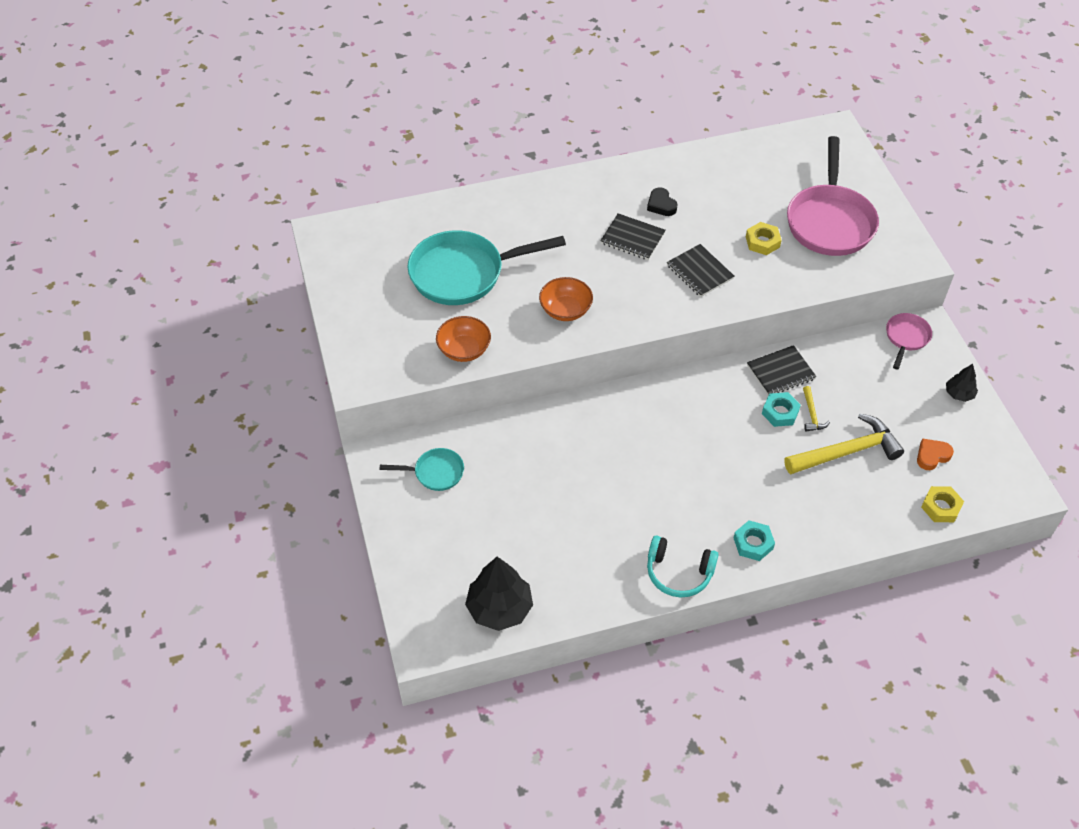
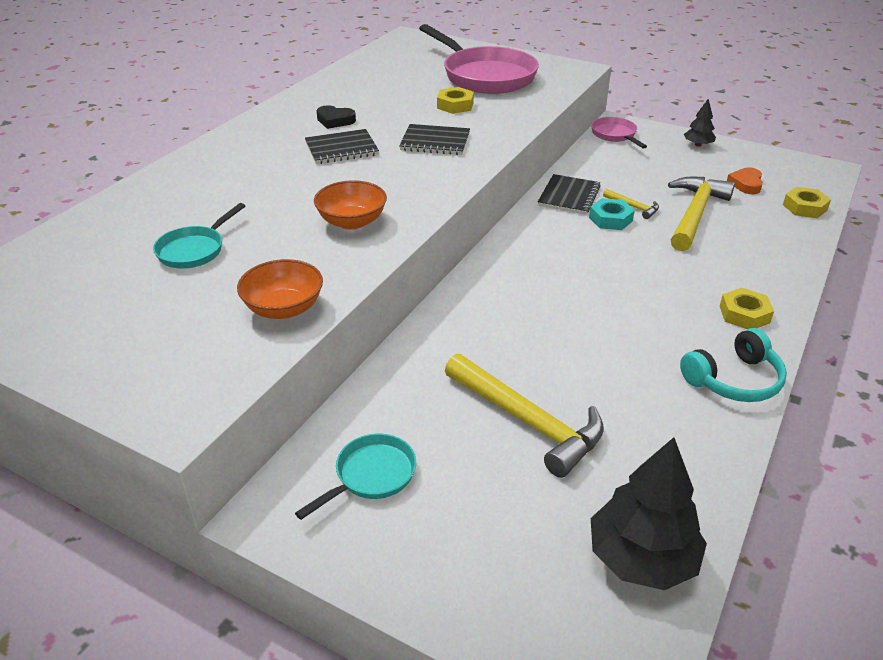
camera: 45 degrees left, 15 degrees down
turquoise pan [408,230,566,305] -> turquoise pan [153,203,245,269], size x0.49
turquoise nut [734,520,775,561] -> yellow nut [720,288,774,329]
none -> yellow hammer [445,354,604,478]

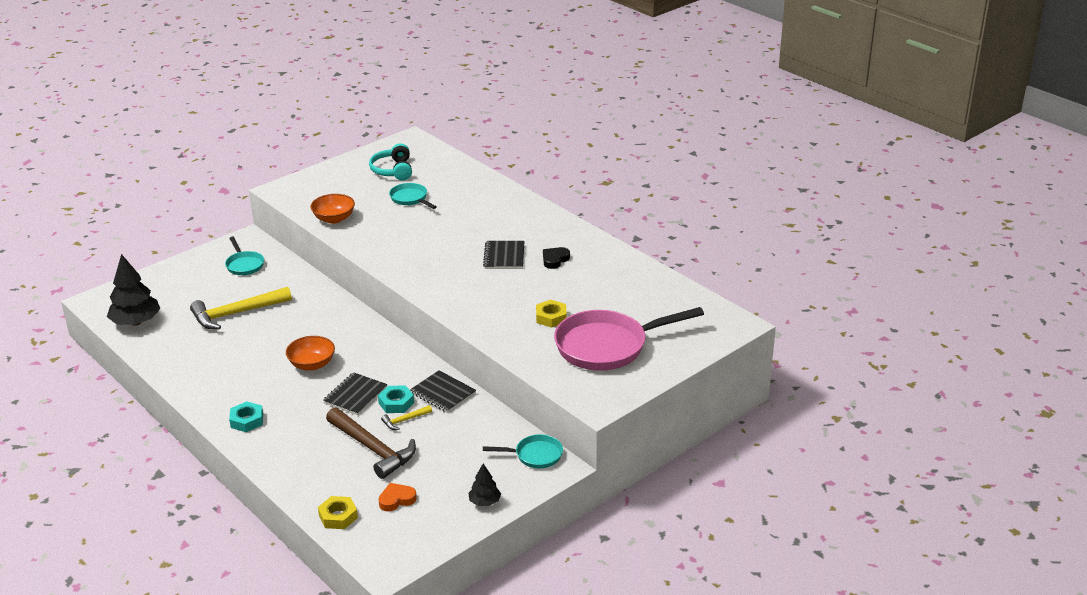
camera: 110 degrees right, 5 degrees down
orange bowl [314,180,387,230] -> orange bowl moved to [286,336,335,371]
black notebook [399,124,470,155] -> black notebook moved to [323,372,388,415]
pink pan [591,117,647,149] -> turquoise pan [483,434,563,468]
yellow hammer [668,177,735,251] -> brown hammer [326,407,416,479]
turquoise headphones [680,328,787,402] -> turquoise headphones moved to [369,143,412,181]
yellow nut [720,288,774,329] -> turquoise nut [229,401,263,432]
orange heart [727,167,763,194] -> orange heart turned 60 degrees counterclockwise [378,483,417,511]

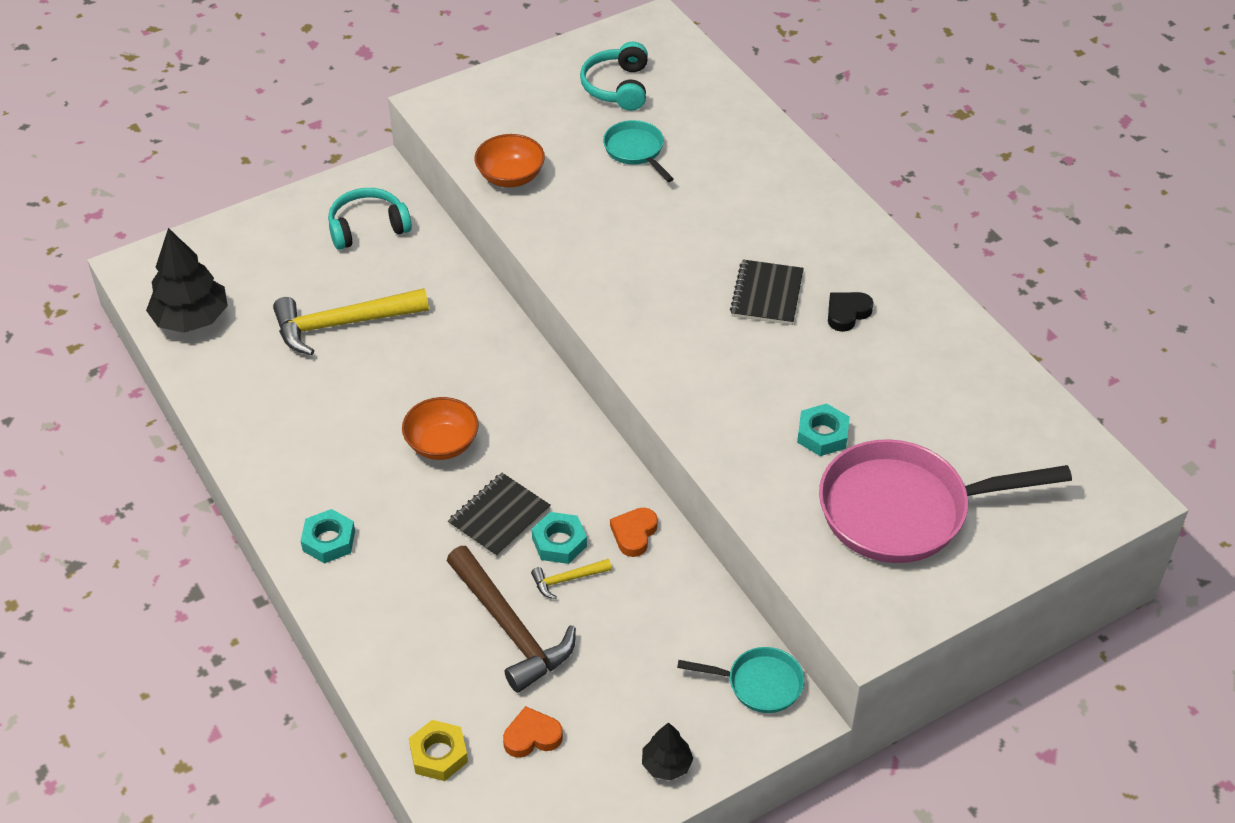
camera: 10 degrees right, 15 degrees up
turquoise pan [225,237,264,275] -> turquoise headphones [328,188,412,250]
black notebook [410,370,476,413] -> orange heart [610,508,658,557]
yellow nut [536,300,567,328] -> turquoise nut [797,403,850,456]

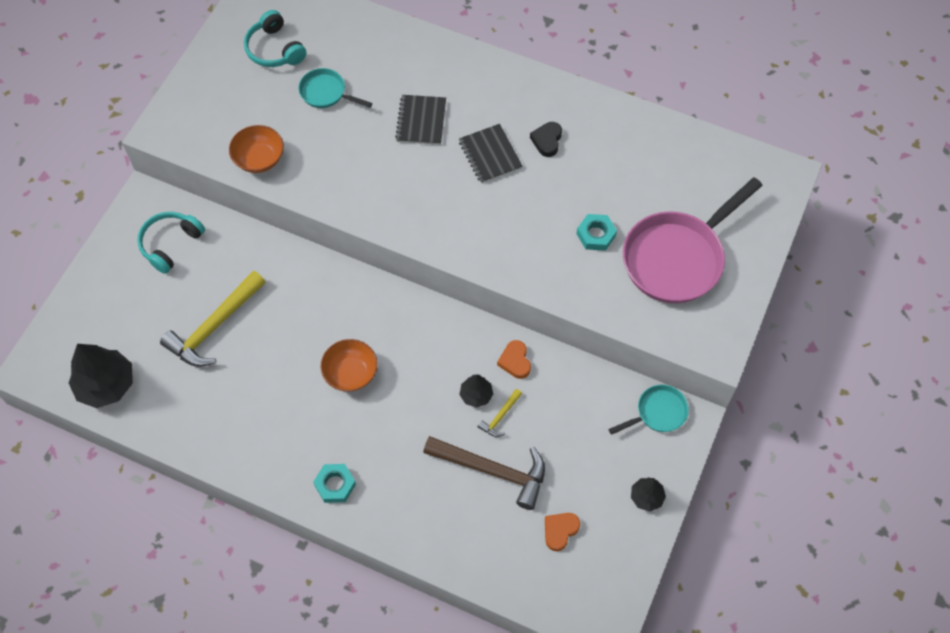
camera: 35 degrees left, 15 degrees up
yellow nut [409,720,468,781] -> none
black notebook [448,473,551,558] -> black notebook moved to [395,95,446,145]
turquoise nut [532,512,587,564] -> black tree [459,375,493,408]

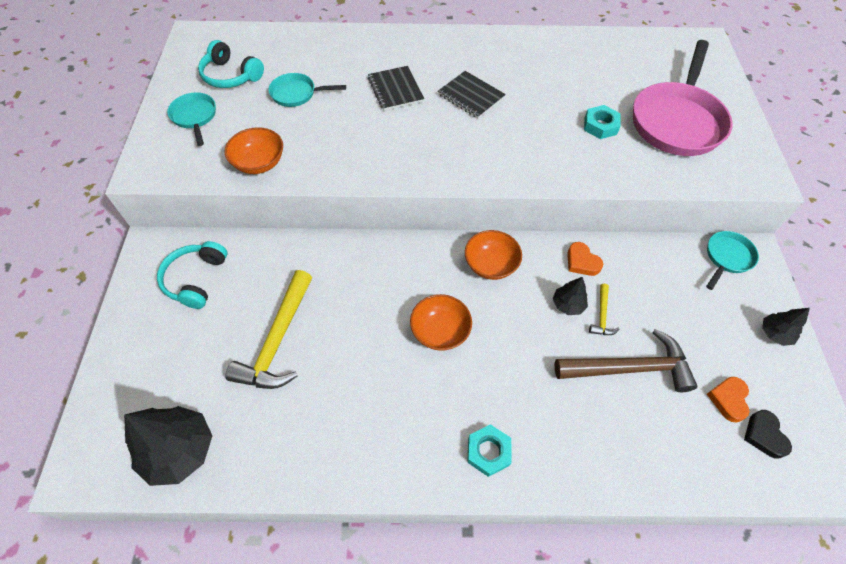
camera: 25 degrees left, 5 degrees down
black heart [530,122,562,157] -> black heart moved to [744,410,792,458]
none -> turquoise pan [167,92,216,146]
none -> orange bowl [465,230,522,280]

